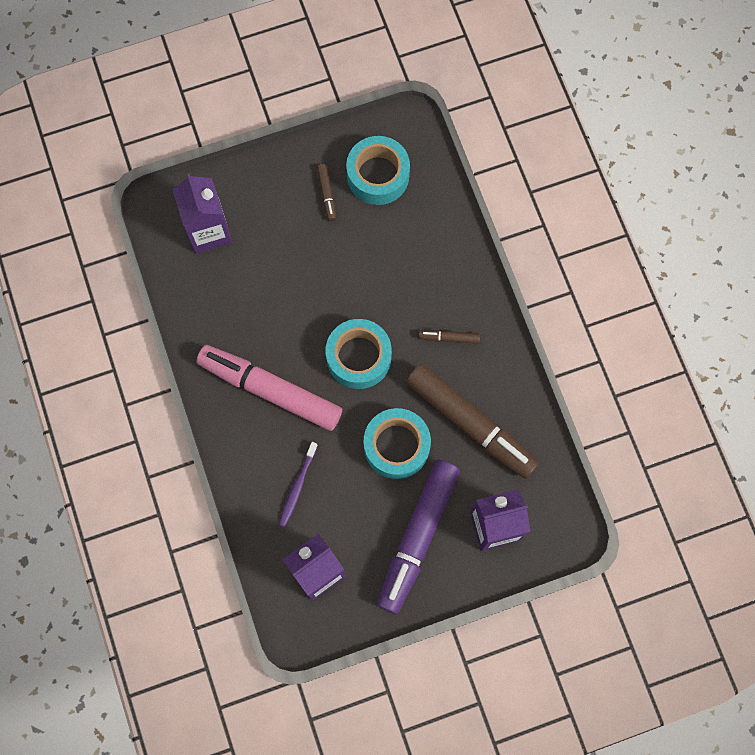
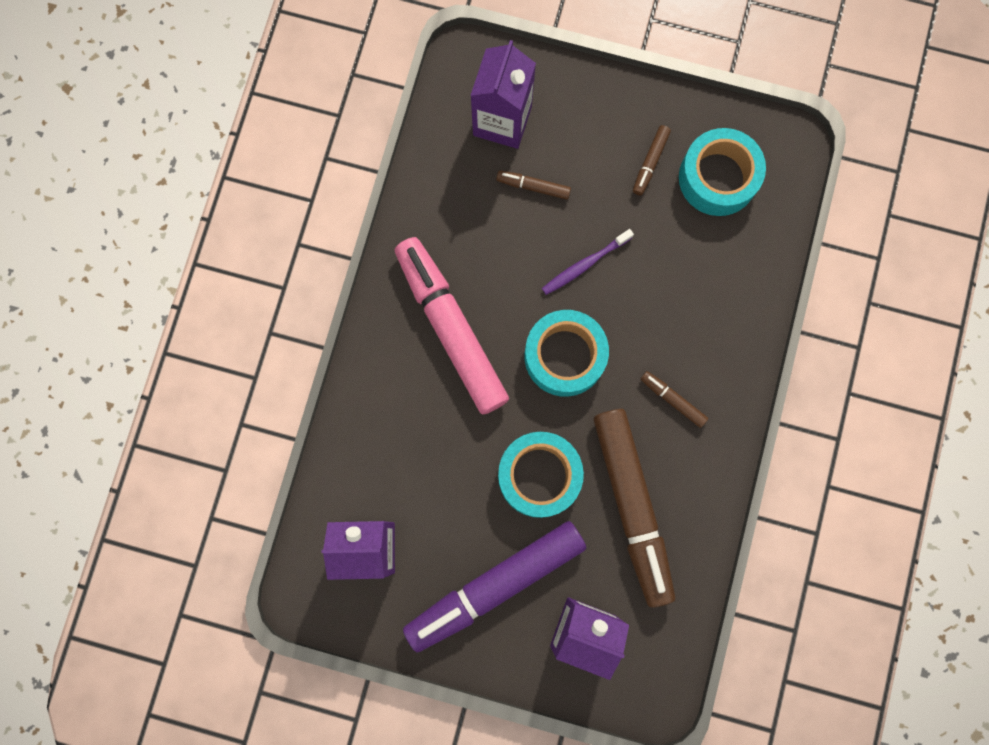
camera: 35 degrees right, 5 degrees up
purple toothbrush [279,442,318,527] -> purple toothbrush moved to [542,229,634,295]
none -> brown marker [496,170,571,200]

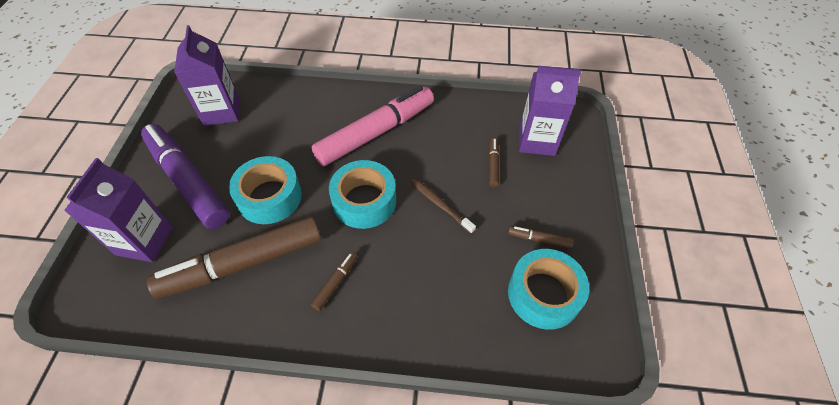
camera: 80 degrees right, 25 degrees down
purple toothbrush [542,229,634,295] -> brown toothbrush [411,178,476,234]

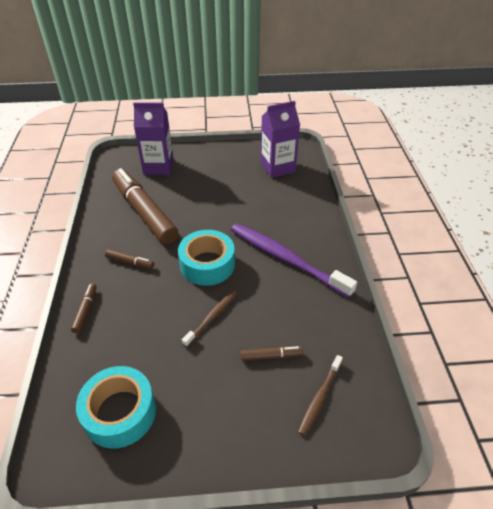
camera: 80 degrees right, 10 degrees down
purple marker [141,124,230,229] -> none
turquoise tape [229,156,302,224] -> none
pink marker [311,86,434,166] -> purple toothbrush [231,223,357,298]
brown marker [508,226,574,249] -> brown marker moved to [71,284,97,333]
purple carton [519,66,581,156] -> brown toothbrush [298,355,343,436]

